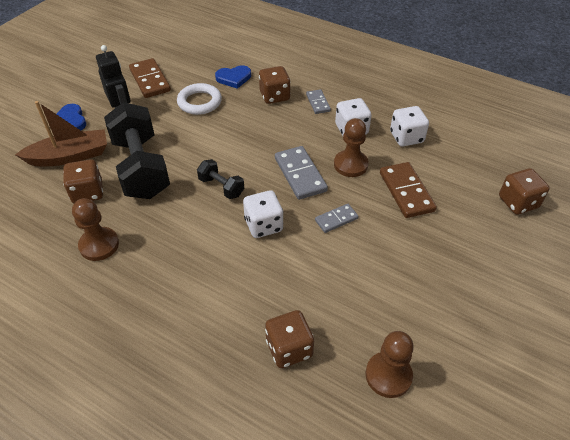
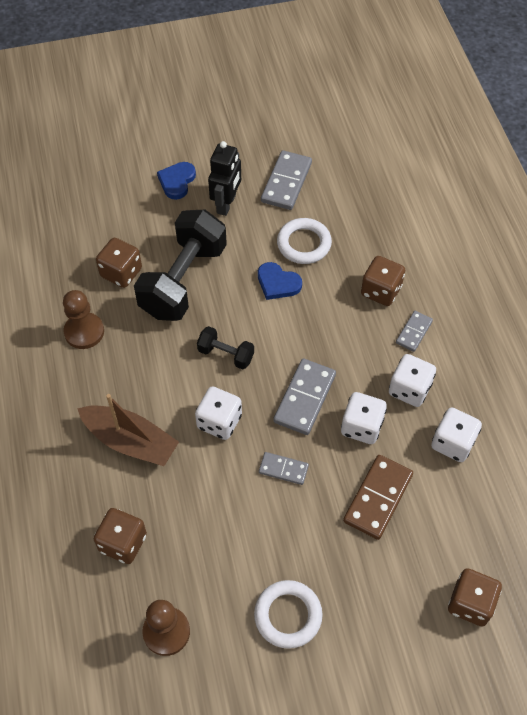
camera: 45 degrees right, 10 degrees up
brown boat [15,101,107,166] -> brown boat moved to [77,394,179,466]
brown domino [129,58,171,98] -> grey domino [261,150,312,210]
black dumbbell [197,159,244,199] -> black dumbbell turned 60 degrees counterclockwise [197,326,254,369]
blue heart [215,65,251,89] -> blue heart moved to [258,262,302,300]
brown pawn [334,118,368,177] -> white dice [341,392,387,444]
none -> white ring [254,580,323,649]

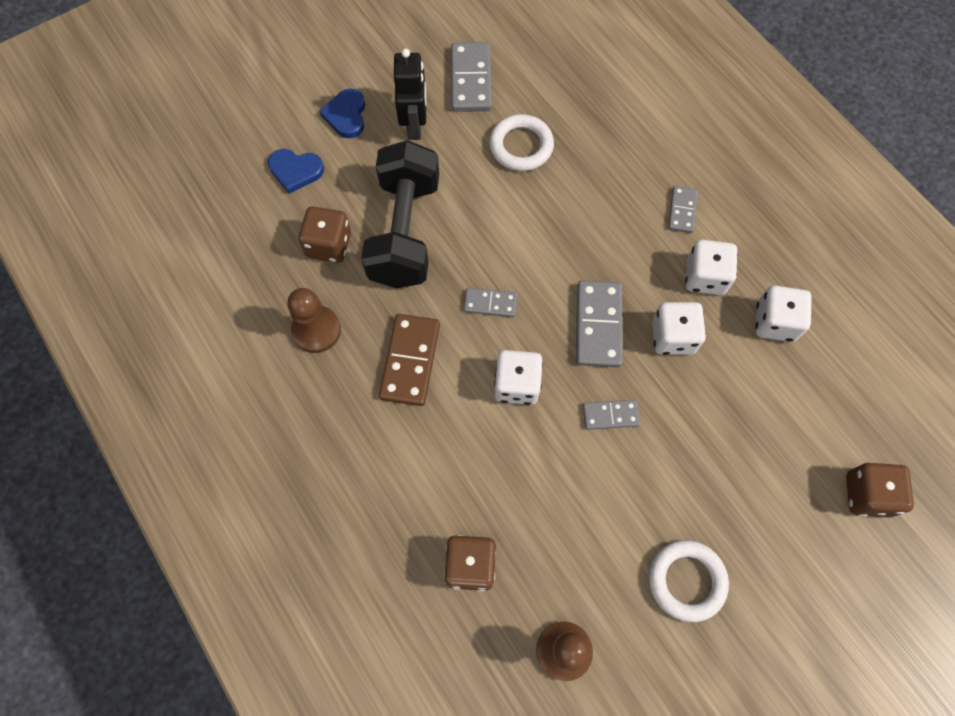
camera: 20 degrees left, 10 degrees up
brown boat [77,394,179,466] -> none
black dumbbell [197,326,254,369] -> grey domino [464,288,517,317]
blue heart [258,262,302,300] -> blue heart moved to [268,149,324,194]
brown domino [343,455,413,540] -> brown domino moved to [379,314,440,406]
brown dice [361,256,405,306] -> none

